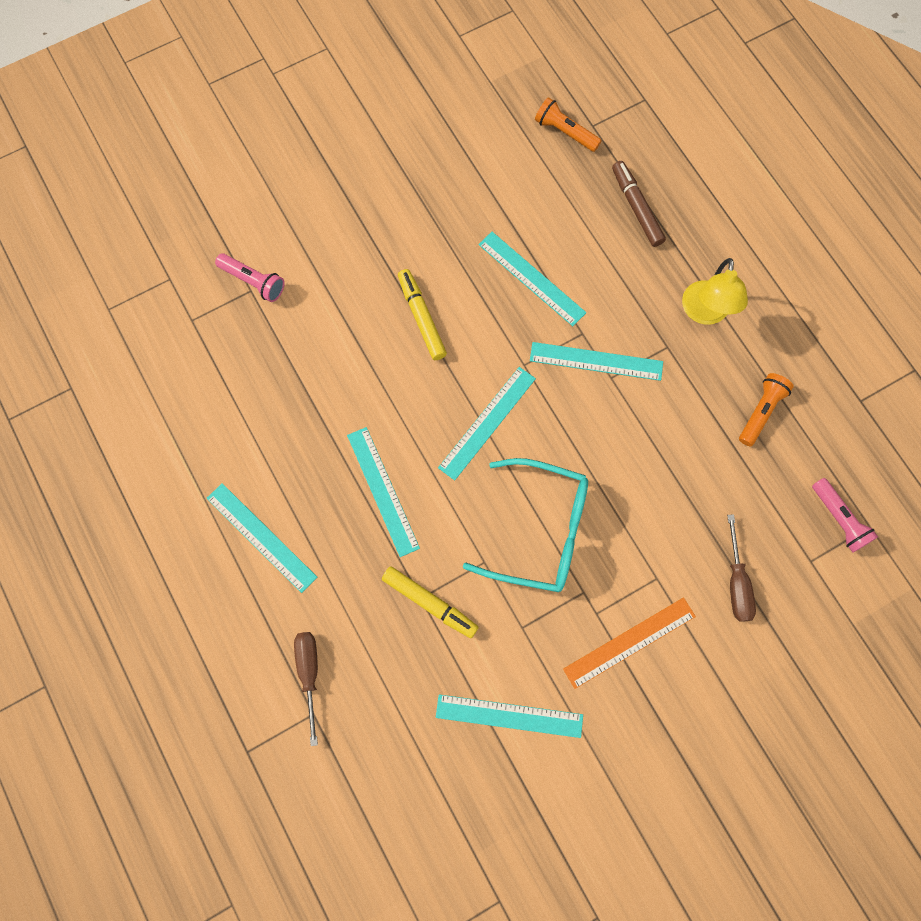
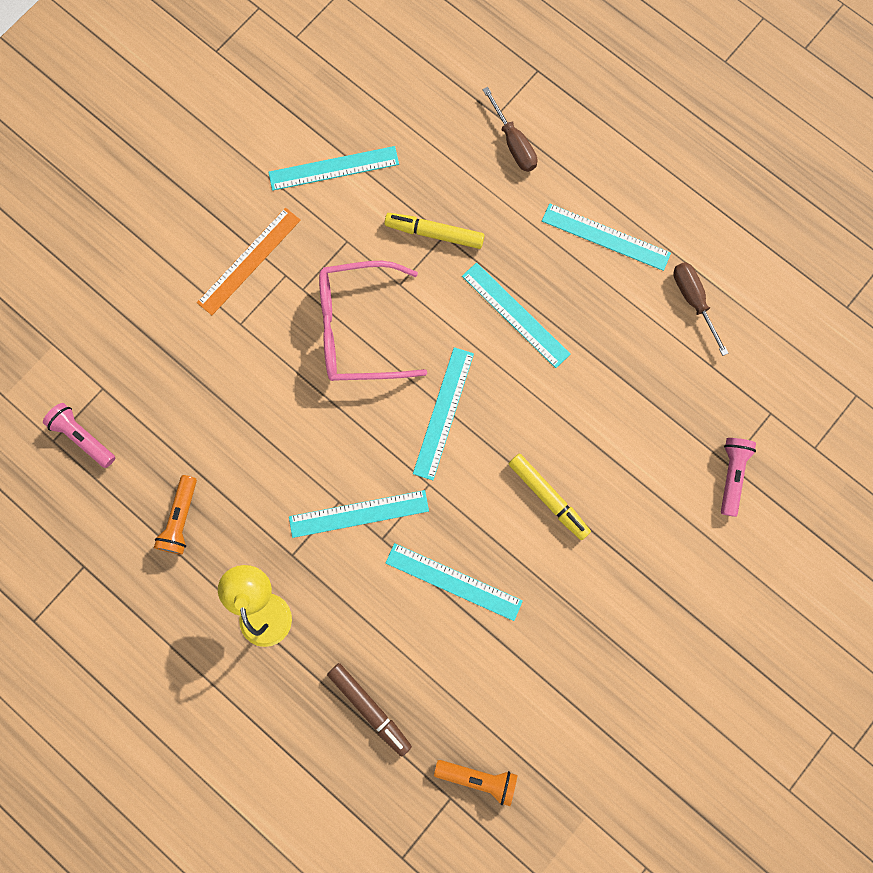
camera: 160 degrees right, 5 degrees up
pink flashlight [215,253,285,302] -> pink flashlight turned 90 degrees clockwise [721,438,756,517]
turquoise glasses [463,458,588,592] -> pink glasses [319,261,427,381]
brown screwdriver [727,514,756,622] -> brown screwdriver moved to [673,262,728,356]

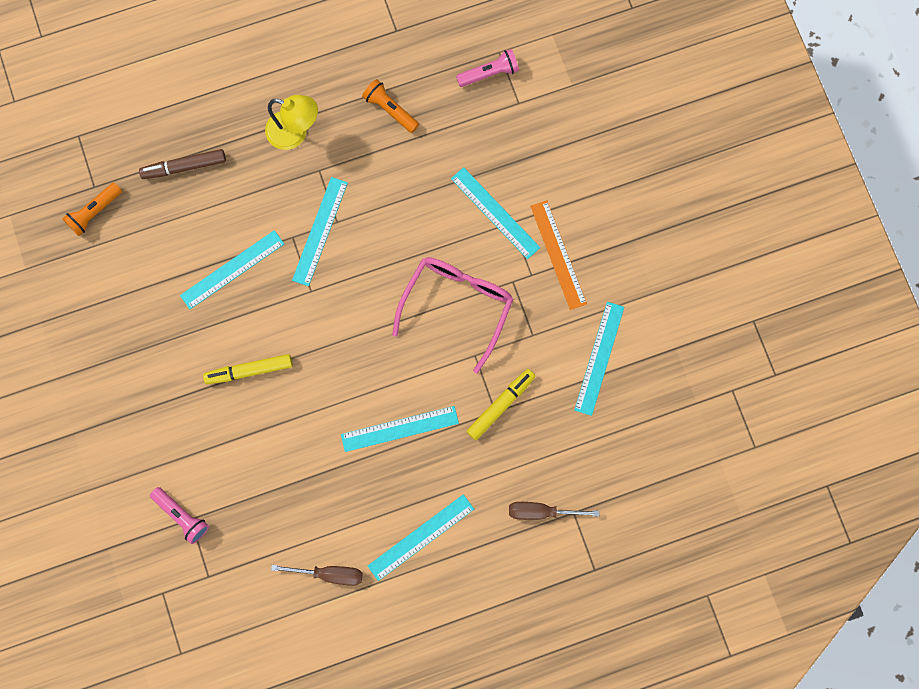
camera: 120 degrees right, 0 degrees up
turquoise ruler [413,347,474,480] -> turquoise ruler moved to [451,167,540,259]

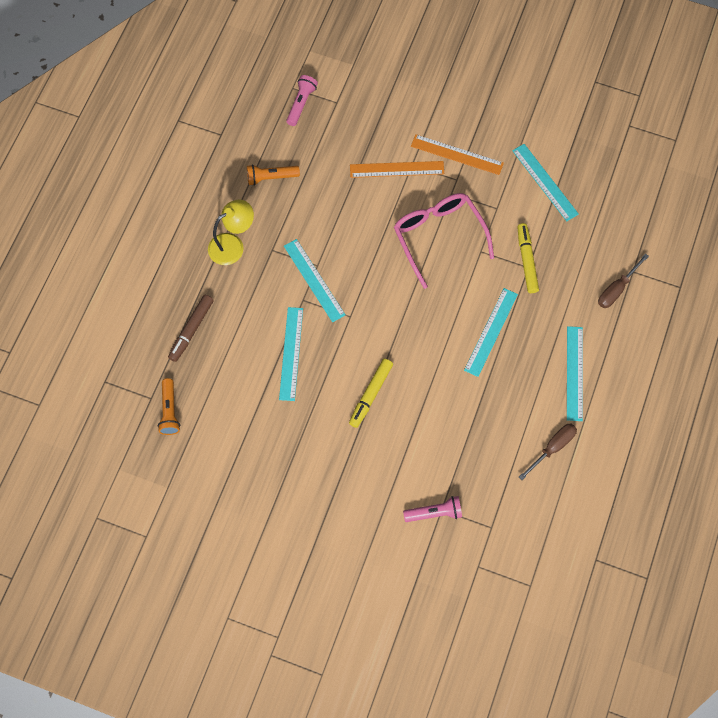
camera: 50 degrees left, 10 degrees down
turquoise ruler [451,167,540,259] -> orange ruler [350,161,444,178]

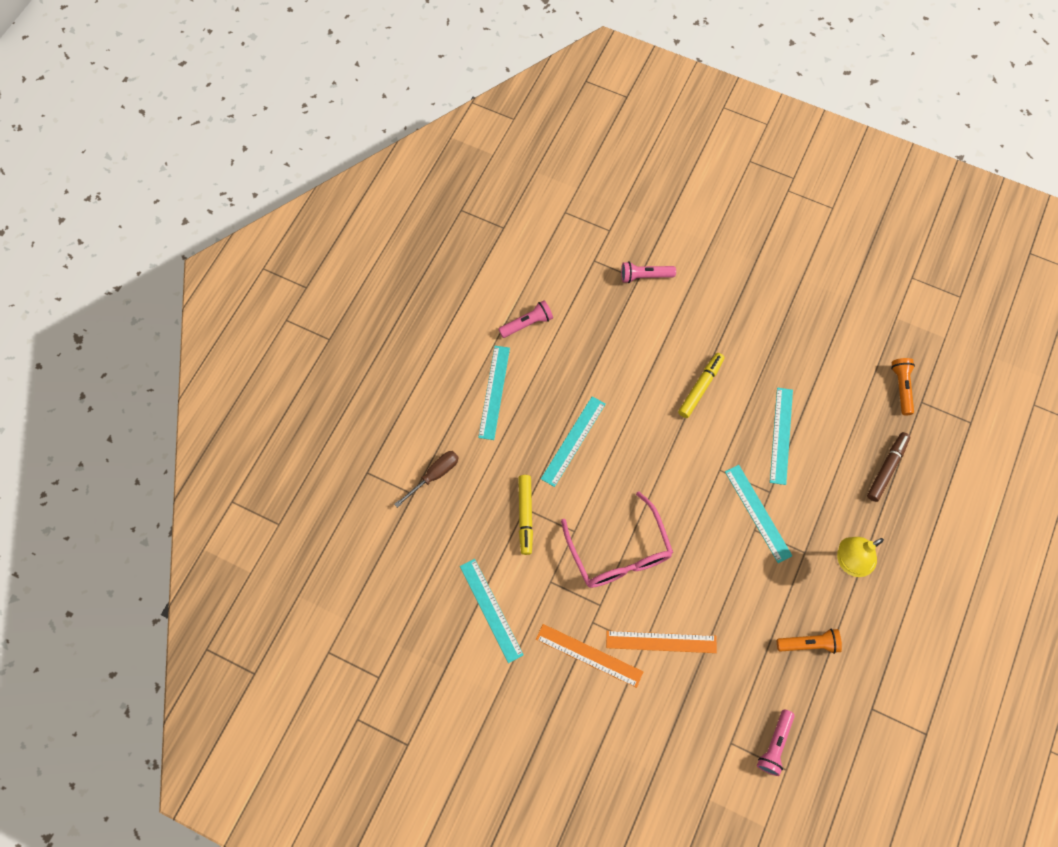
camera: 175 degrees left, 0 degrees up
brown screwdriver [519,424,577,480] -> pink flashlight [498,300,553,338]

